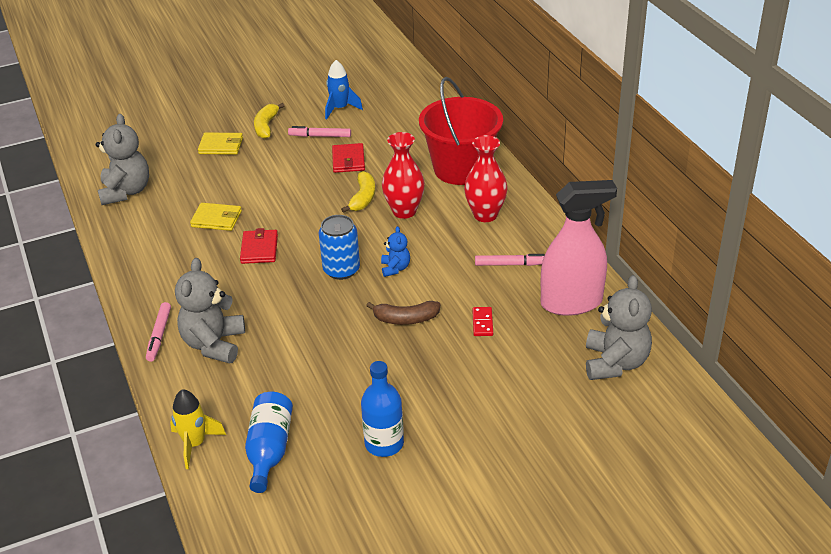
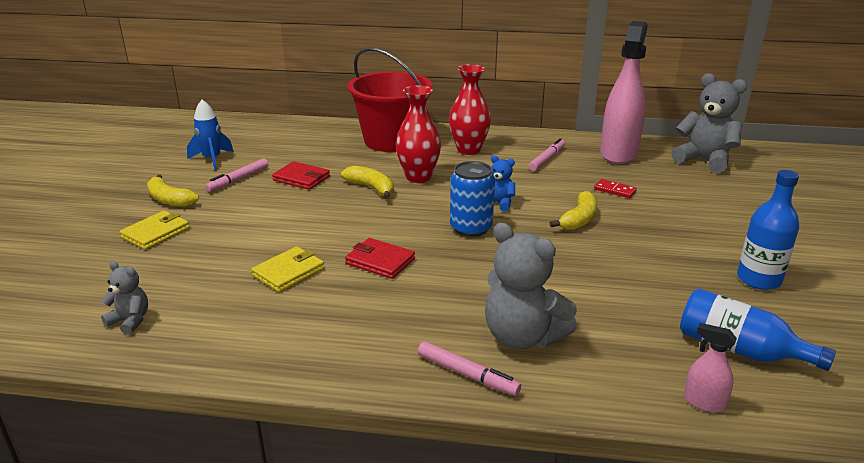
camera: 60 degrees left, 10 degrees down
grey teddy bear [96,114,149,205] -> grey teddy bear [101,261,148,335], size x0.51
yellow rocket [170,389,226,469] -> pink spray bottle [684,323,737,413]
brown banana [366,301,440,325] -> yellow banana [550,191,597,230]

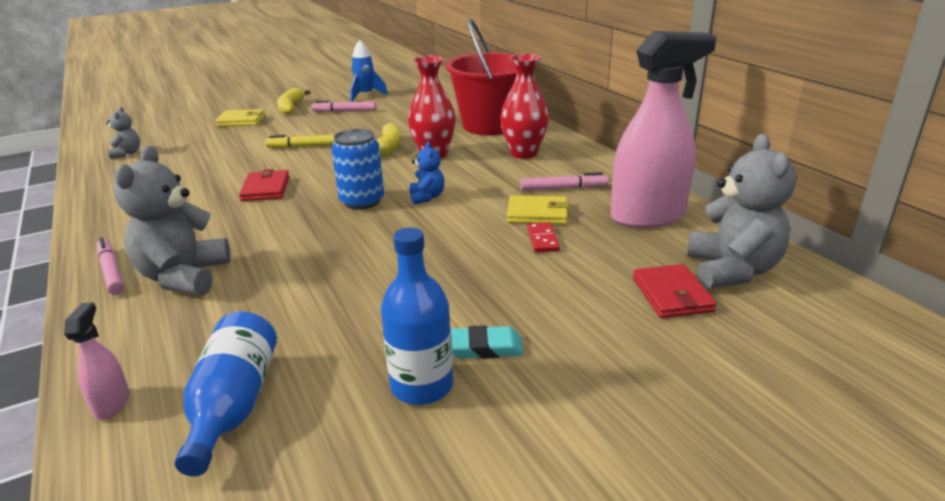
camera: 55 degrees right, 0 degrees up
yellow wallet [251,246,325,292] -> yellow wallet moved to [507,195,569,224]
red wallet [272,161,330,190] -> red wallet moved to [633,264,717,318]
pink marker [418,341,521,396] -> pink marker turned 150 degrees clockwise [97,237,124,295]
yellow banana [550,191,597,230] -> none
none -> yellow marker [265,135,334,148]
none -> turquoise eraser [451,325,524,359]

